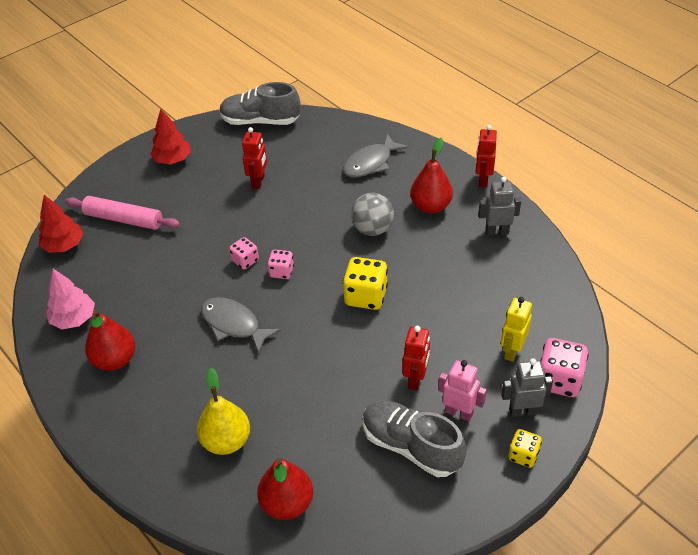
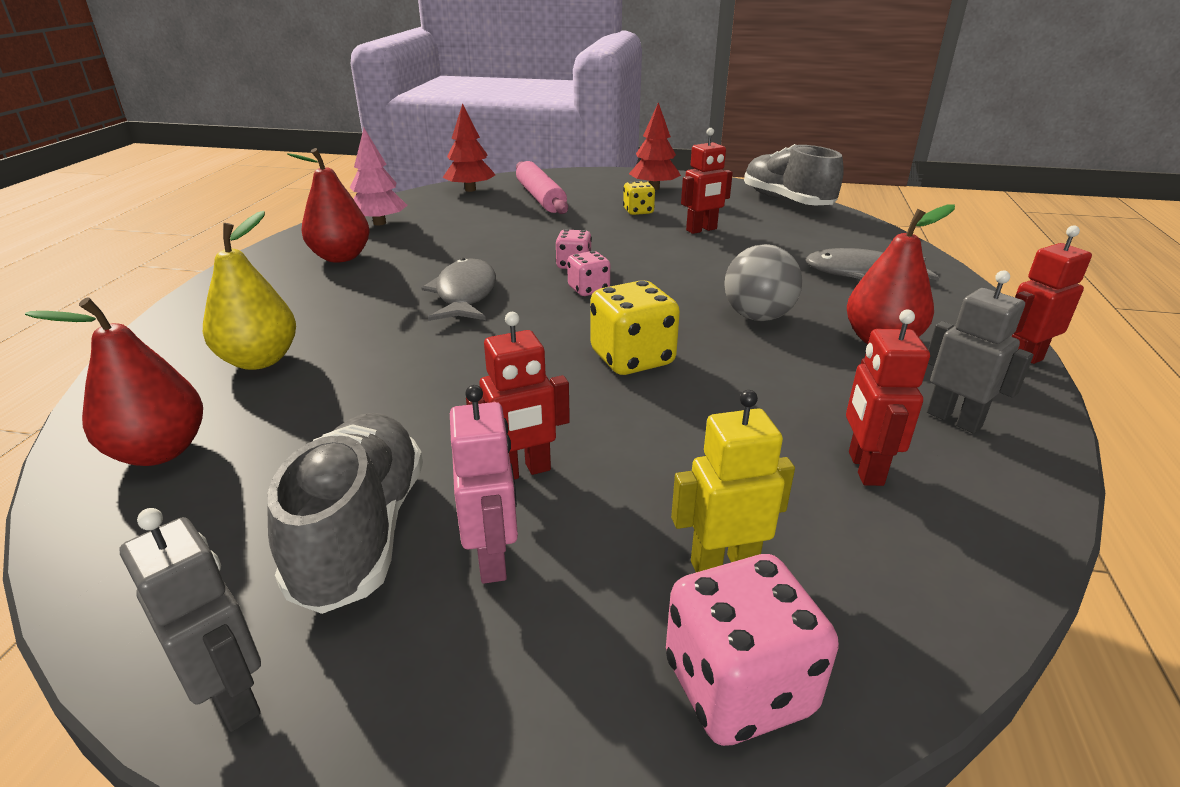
camera: 50 degrees right, 15 degrees down
grey robot [501,358,553,417] -> grey robot moved to [120,508,261,732]
yellow dice [508,429,542,468] -> yellow dice moved to [623,181,655,215]
none -> red robot [846,310,930,486]

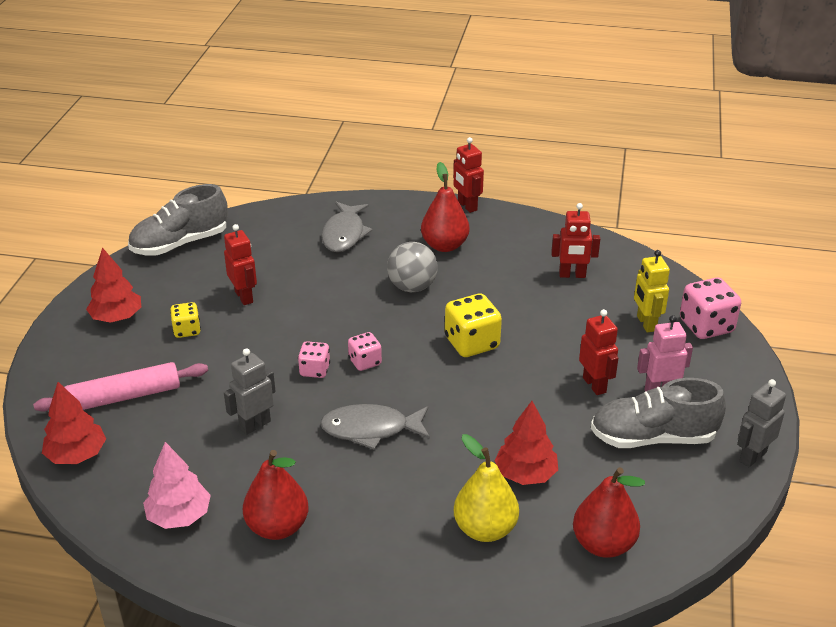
camera: 90 degrees left, 5 degrees up
grey robot [927,270,1034,434] -> grey robot moved to [224,348,275,435]
none -> red tree [494,401,558,485]

